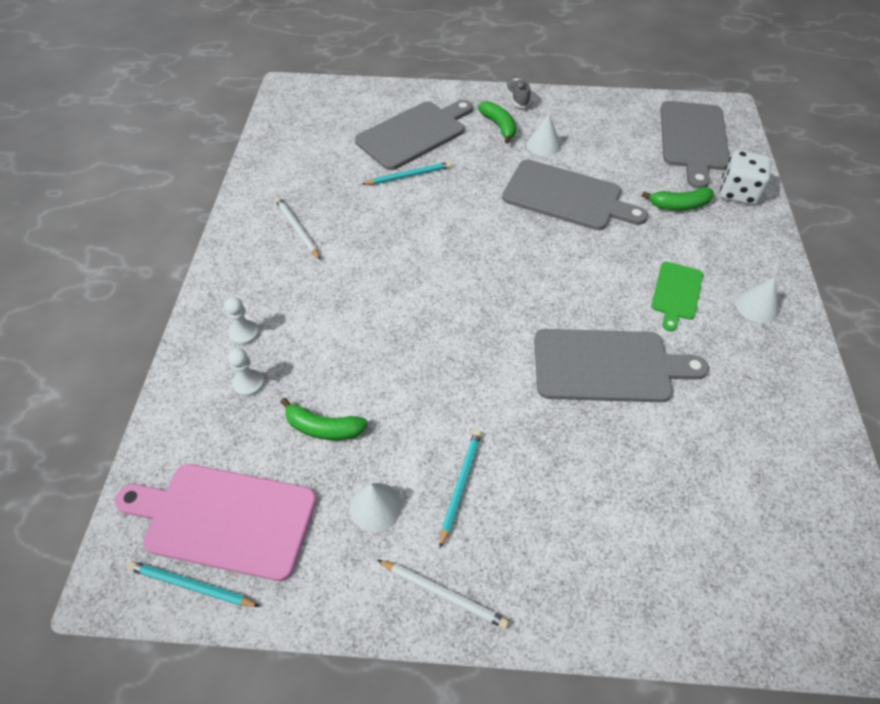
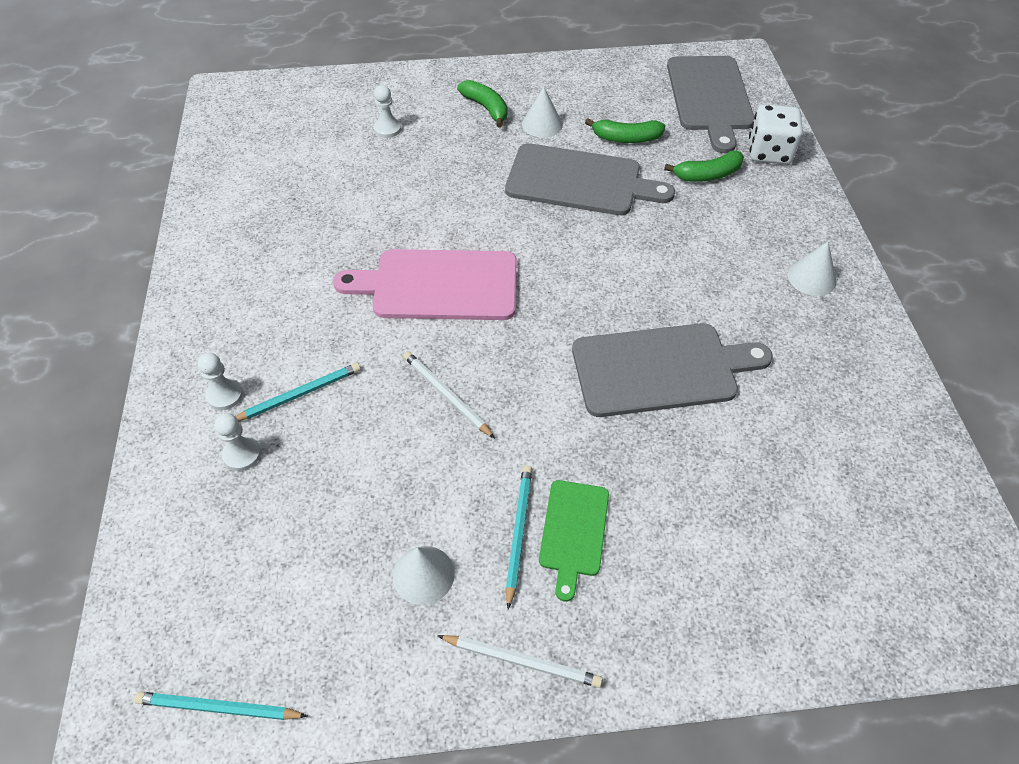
camera: 10 degrees left, 0 degrees up
pink cutting board [115,464,317,581] -> pink cutting board moved to [333,249,517,320]
white pencil [275,197,320,259] -> white pencil moved to [403,351,495,439]
green banana [280,398,368,440] -> green banana moved to [585,118,665,143]
grey cutting board [355,100,473,170] -> white pawn [374,85,401,138]
turquoise pencil [362,162,452,185] -> turquoise pencil moved to [235,363,361,421]
grey shoe [505,76,531,108] -> none
green cutting board [651,262,703,331] -> green cutting board moved to [539,480,609,602]

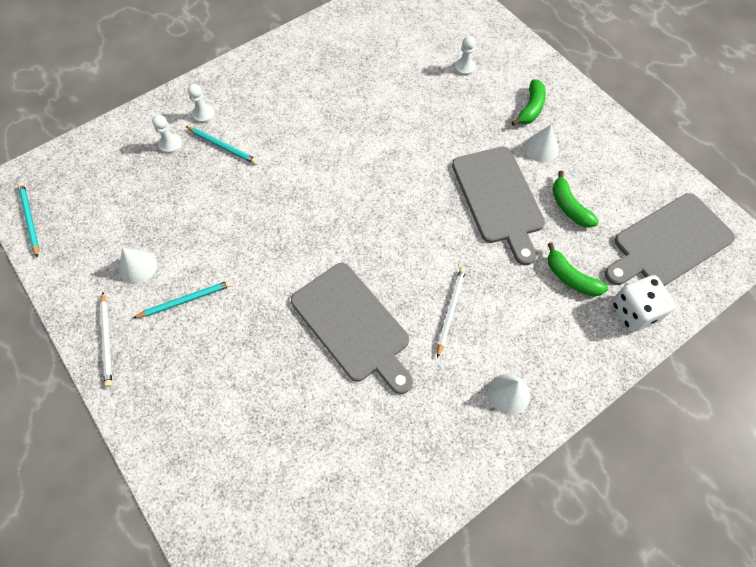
camera: 60 degrees right, 10 degrees up
pink cutting board [333,249,517,320] -> none
white pencil [403,351,495,439] -> white pencil moved to [437,268,466,358]
green cutting board [539,480,609,602] -> none

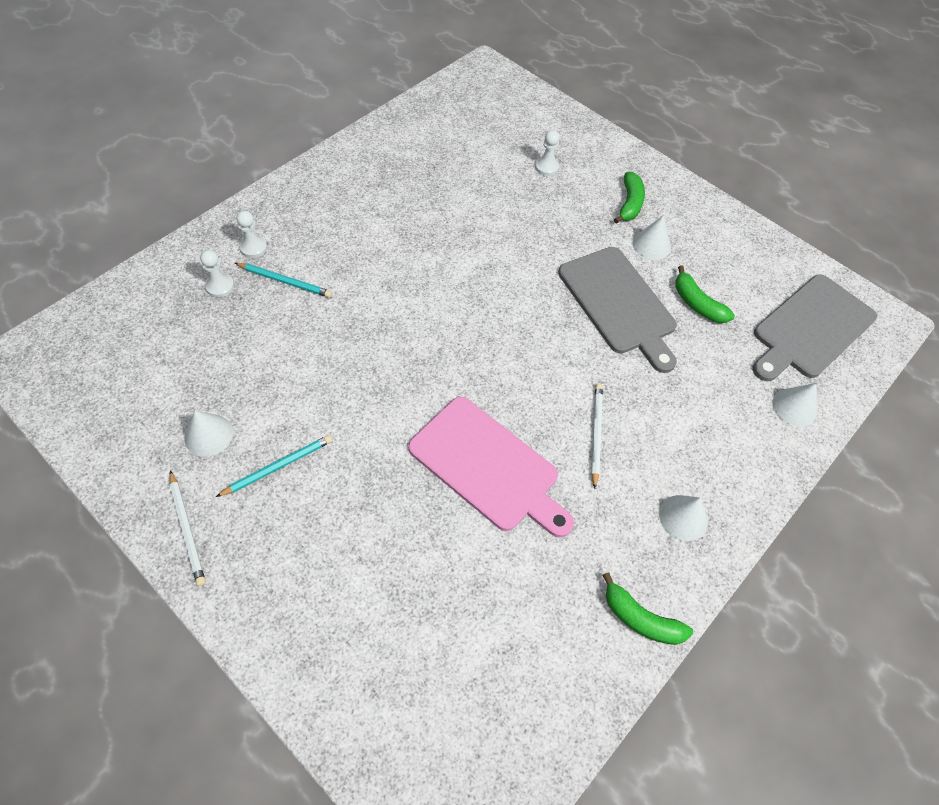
camera: 15 degrees left, 5 degrees down
turquoise pencil [18,182,39,258] -> none
grey cutting board [291,263,413,394] -> pink cutting board [408,397,574,538]
green banana [547,242,608,297] -> green banana moved to [603,572,693,645]
white dice [612,275,676,332] -> white cone [772,383,817,427]

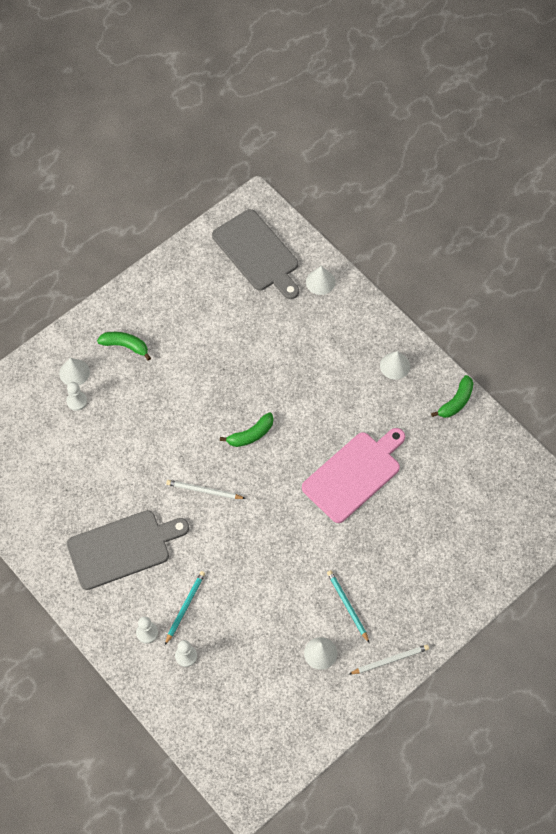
camera: 80 degrees left, 5 degrees up
grey cutting board [558,247,677,373] -> grey cutting board moved to [66,510,189,590]
white pencil [591,384,603,489] -> white pencil moved to [166,480,246,499]
white cone [633,215,671,260] -> white cone moved to [59,358,90,385]
green banana [675,266,735,323] -> green banana moved to [220,412,273,447]

